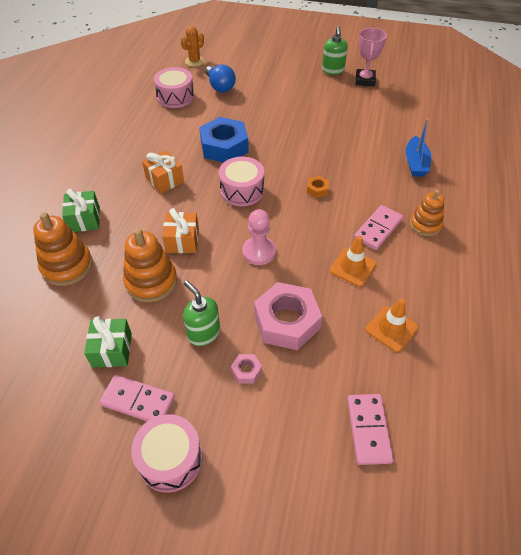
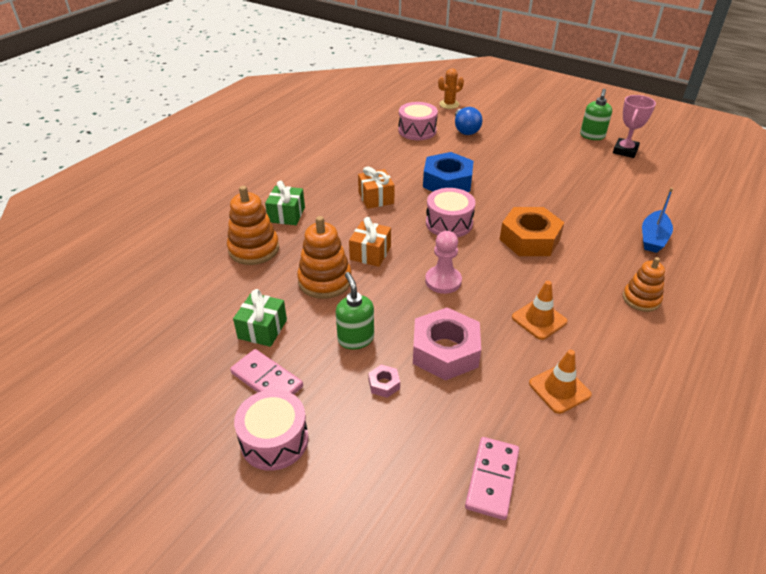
camera: 20 degrees right, 10 degrees down
orange nut [307,176,329,198] -> orange nut [500,207,564,256], size x2.34
pink domino [354,205,403,250] -> none

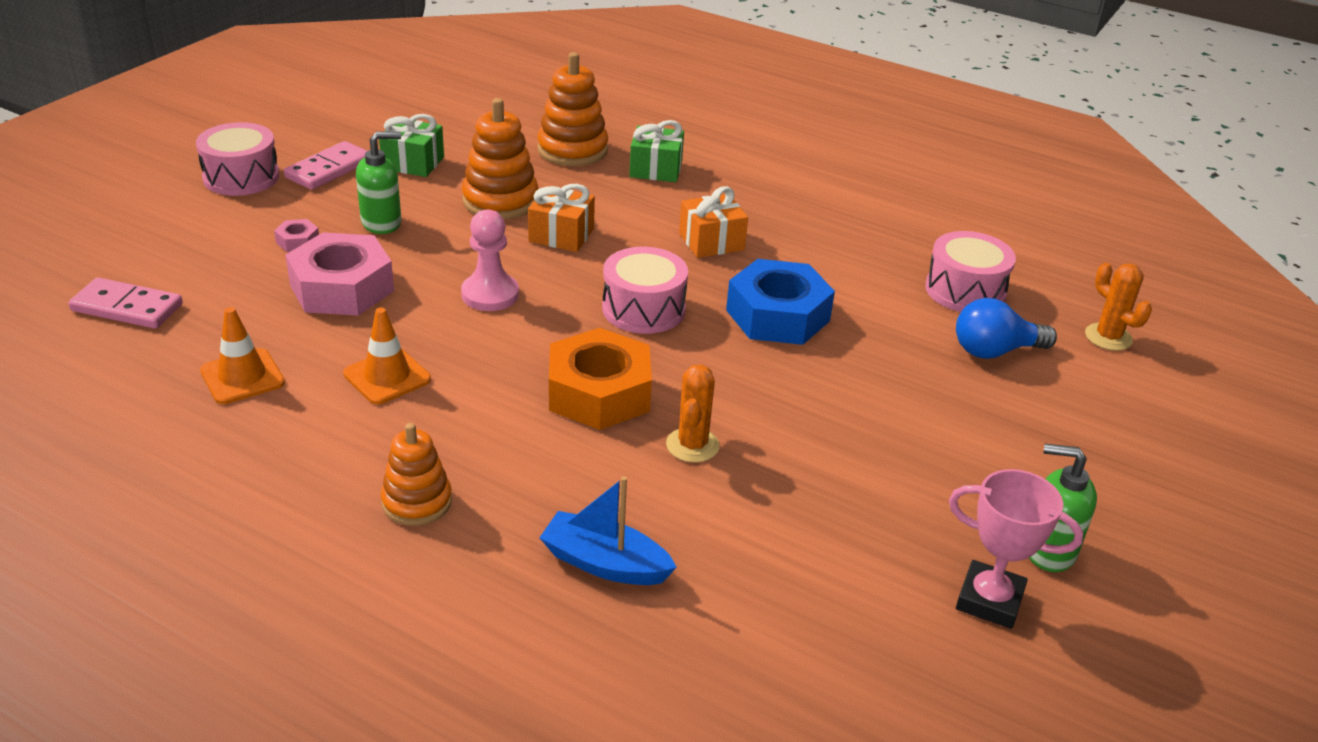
camera: 85 degrees right, 5 degrees down
none -> orange cactus [666,365,719,463]

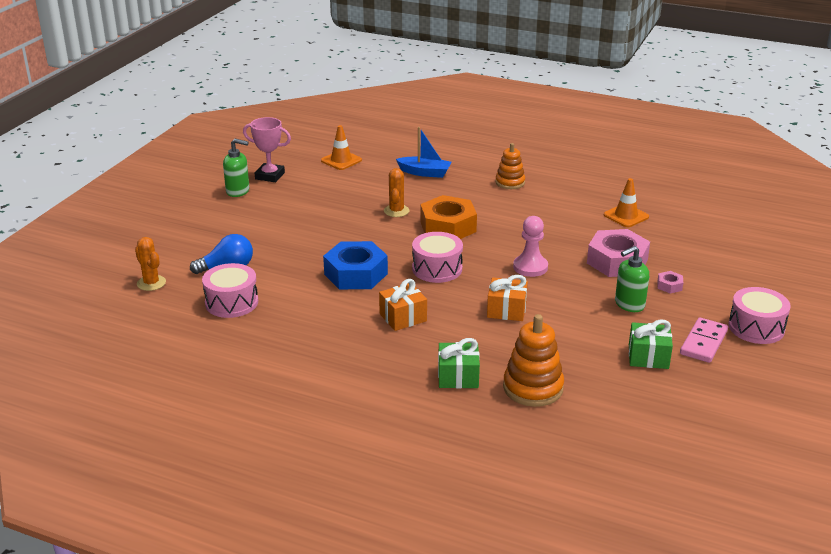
camera: 175 degrees right, 5 degrees down
pink domino [69,277,183,329] -> none
orange traffic cone [343,307,431,405] -> orange traffic cone moved to [321,125,362,170]
orange stacking toy [462,98,538,219] -> none

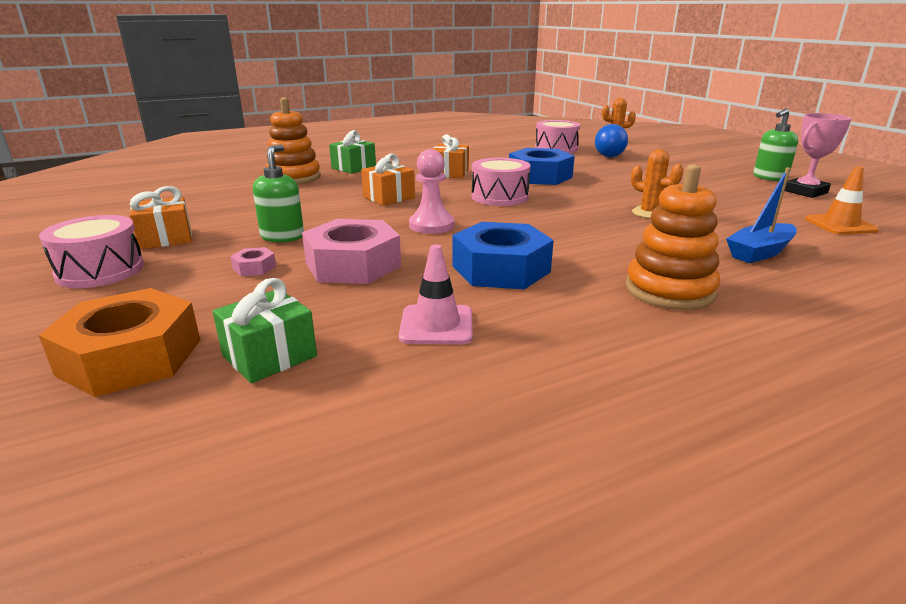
camera: 130 degrees right, 5 degrees down
orange nut [420,195,477,239] -> orange nut moved to [39,288,201,397]
orange stacking toy [495,143,525,189] -> orange stacking toy [626,164,720,310], size x1.51
orange traffic cone [604,178,649,227] -> pink traffic cone [399,245,473,344]
green gift [629,319,673,369] -> green gift moved to [213,278,317,383]
pink domino [680,317,728,363] -> orange gift [130,186,192,250]
none -> blue nut [453,222,554,289]

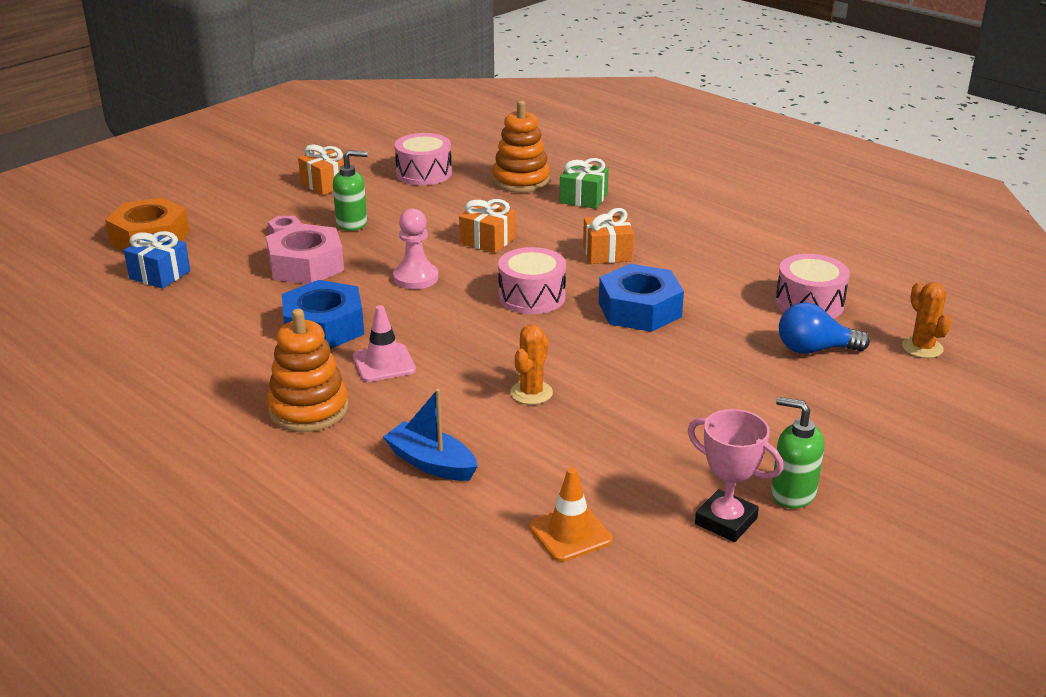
camera: 70 degrees right, 5 degrees up
pink drum [39,215,144,288] -> pink drum moved to [394,133,452,185]
green gift [213,278,317,383] -> blue gift [124,231,190,289]
pink traffic cone [399,245,473,344] -> pink traffic cone moved to [353,305,416,382]

